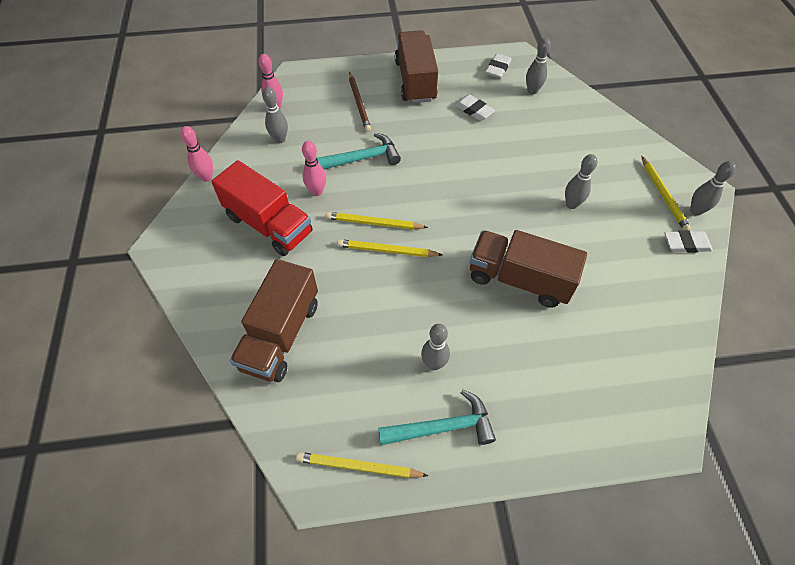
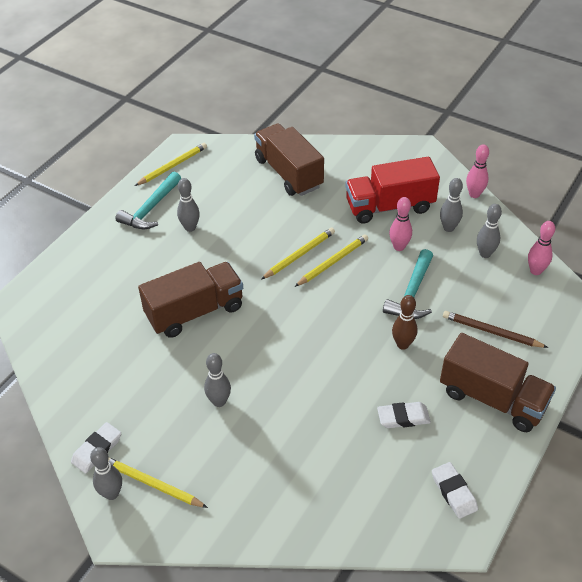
camera: 130 degrees right, 10 degrees down
grey bowling pin [526,38,551,94] -> grey bowling pin moved to [440,178,463,232]
none -> brown bowling pin [392,295,417,350]

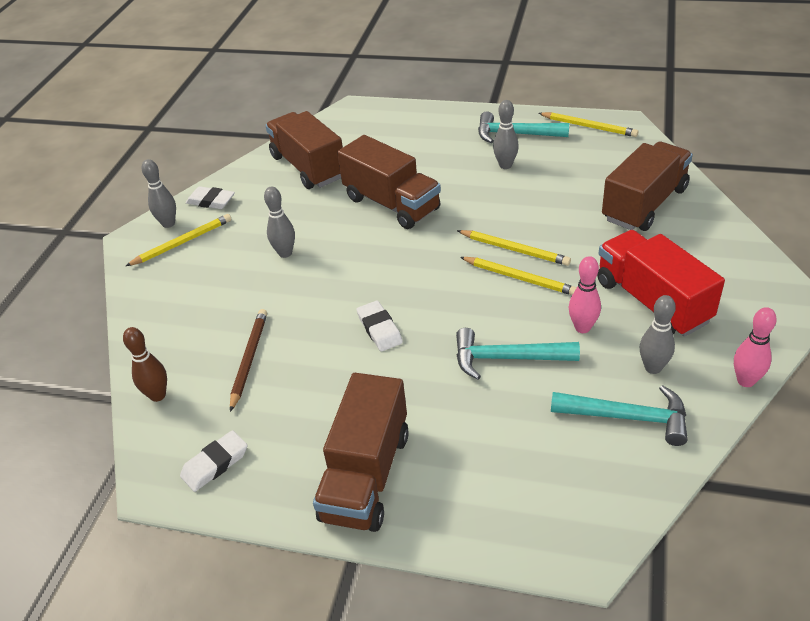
camera: 75 degrees right, 5 degrees down
yellow pencil [108,457,208,508] -> yellow pencil turned 45 degrees clockwise [126,214,232,266]
white eraser [377,402,431,428] -> white eraser moved to [357,301,403,351]
brown bowling pin [392,295,417,350] -> brown bowling pin moved to [123,327,167,402]
brown pencil [443,311,548,348] -> brown pencil moved to [230,309,267,412]
grey bowling pin [477,204,502,258] -> turquoise hammer [551,385,688,446]
pink bowling pin [528,221,555,275] -> none
none -> brown truck [265,111,343,189]

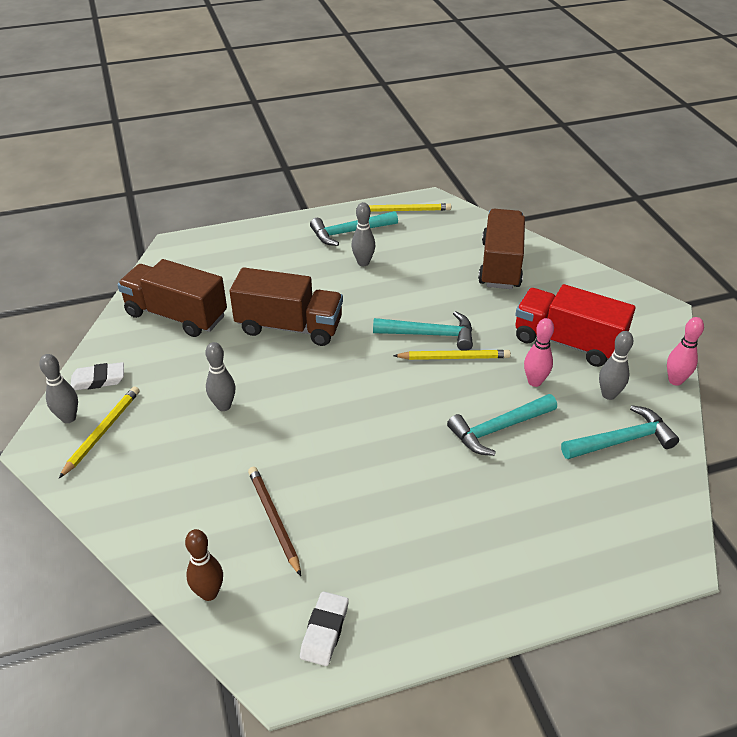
camera: 35 degrees left, 0 degrees up
brown truck [313,373,409,532] -> none
white eraser [357,301,403,351] -> none
yellow pencil [457,230,571,266] -> turquoise hammer [373,311,473,350]

